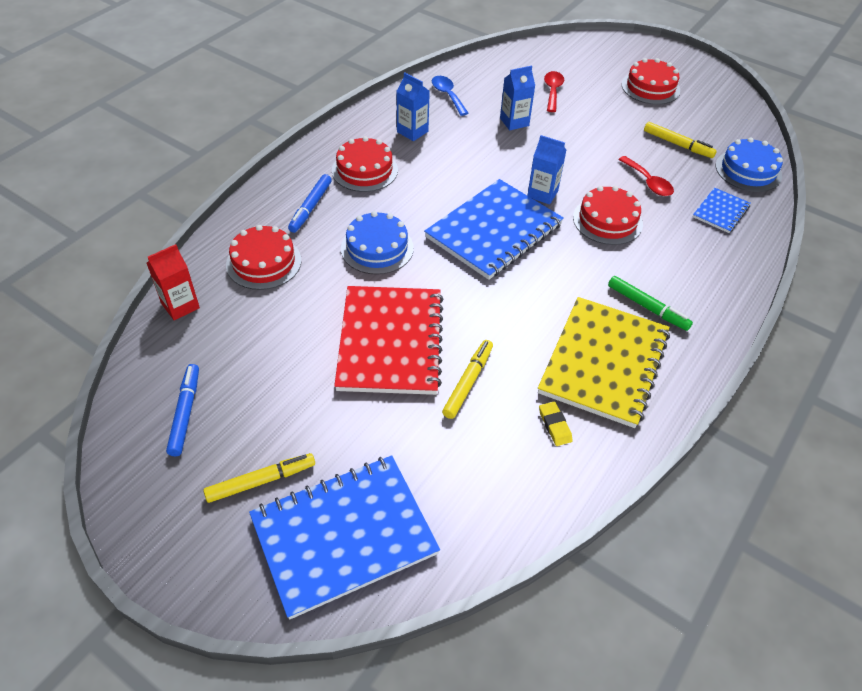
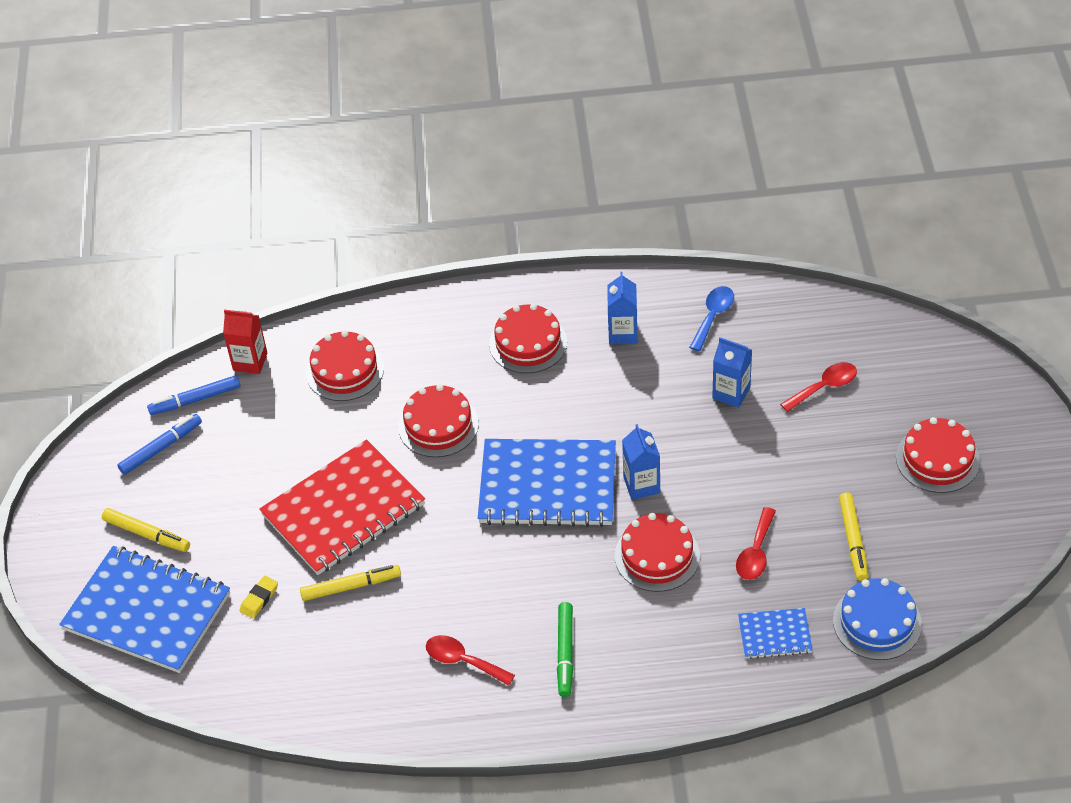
camera: 55 degrees right, 0 degrees up
blue marker [288,174,332,233] -> blue marker moved to [147,375,240,415]
blue cake [341,211,414,275] -> red cake [398,384,479,457]
yellow notebook [538,297,670,428] -> red spoon [426,635,515,686]
yellow eraser [539,402,572,446] -> yellow eraser moved to [240,576,278,619]

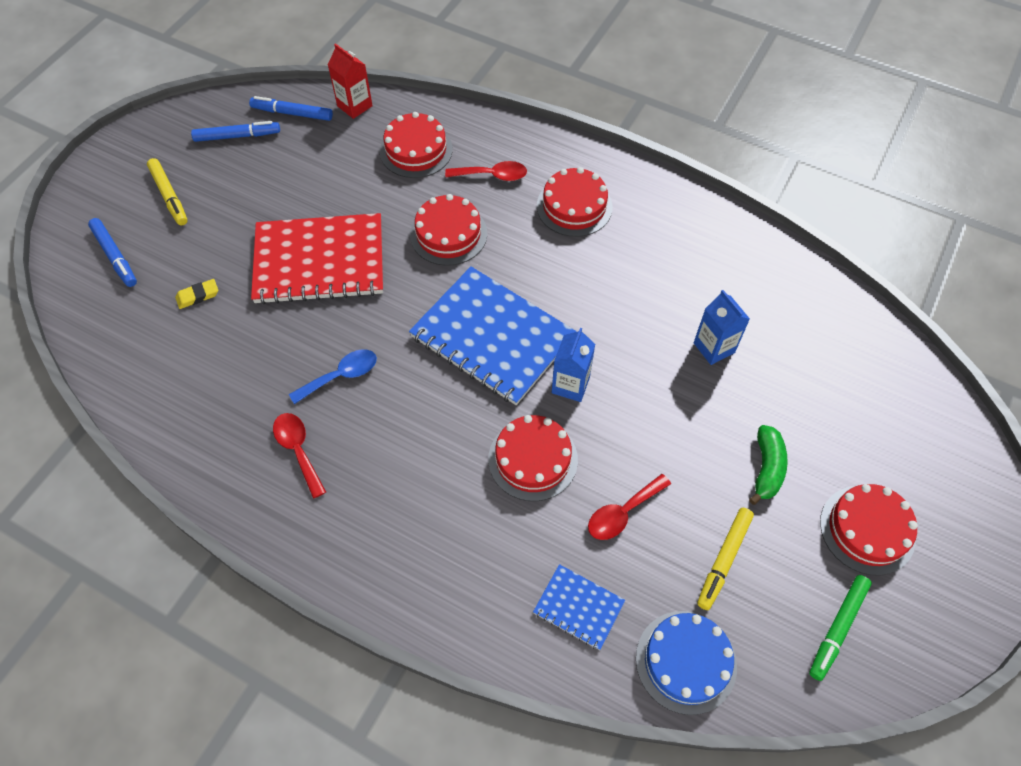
camera: 30 degrees right, 10 degrees up
blue notebook [59,546,230,673] -> blue marker [88,218,137,287]
yellow marker [300,565,401,601] -> none
green marker [557,602,573,697] -> green marker moved to [809,575,872,681]
blue carton [607,272,638,344] -> none
blue spoon [689,286,734,351] -> blue spoon moved to [289,349,377,404]
red spoon [780,362,857,412] -> red spoon moved to [445,161,527,181]
none -> green banana [749,425,788,505]

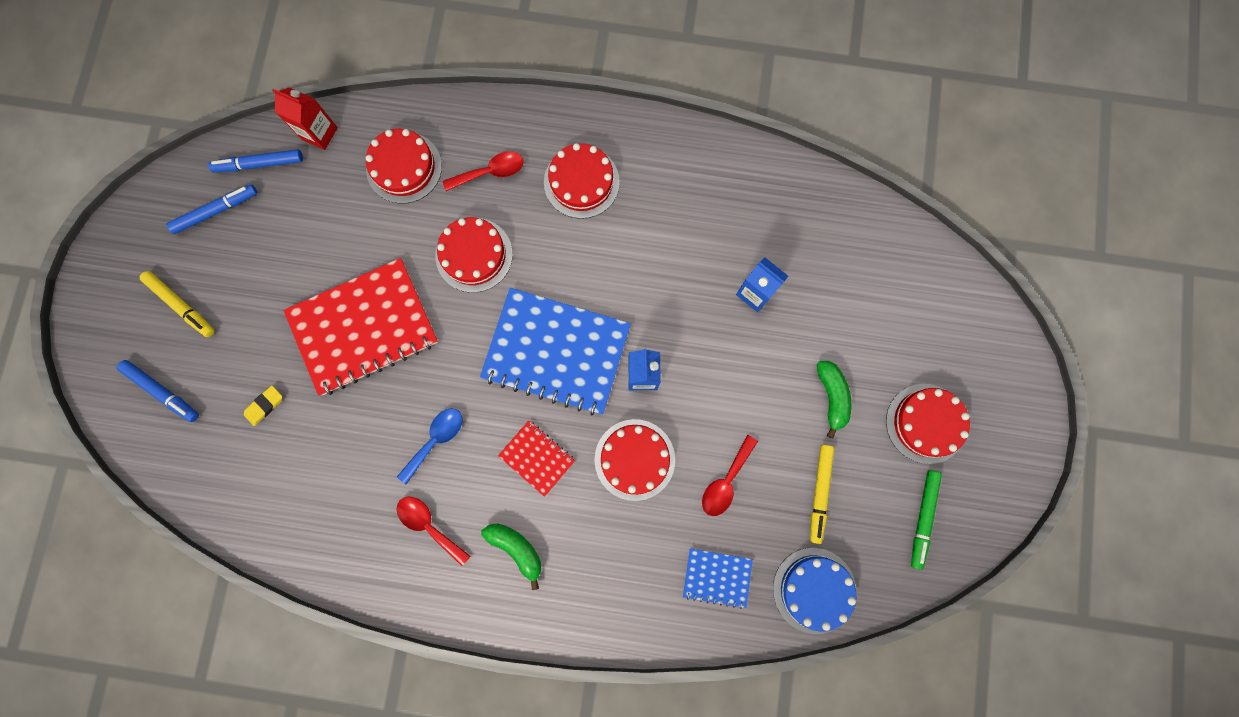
camera: 20 degrees left, 20 degrees up
none -> green banana [481,523,541,590]
none -> red notebook [498,421,575,497]

